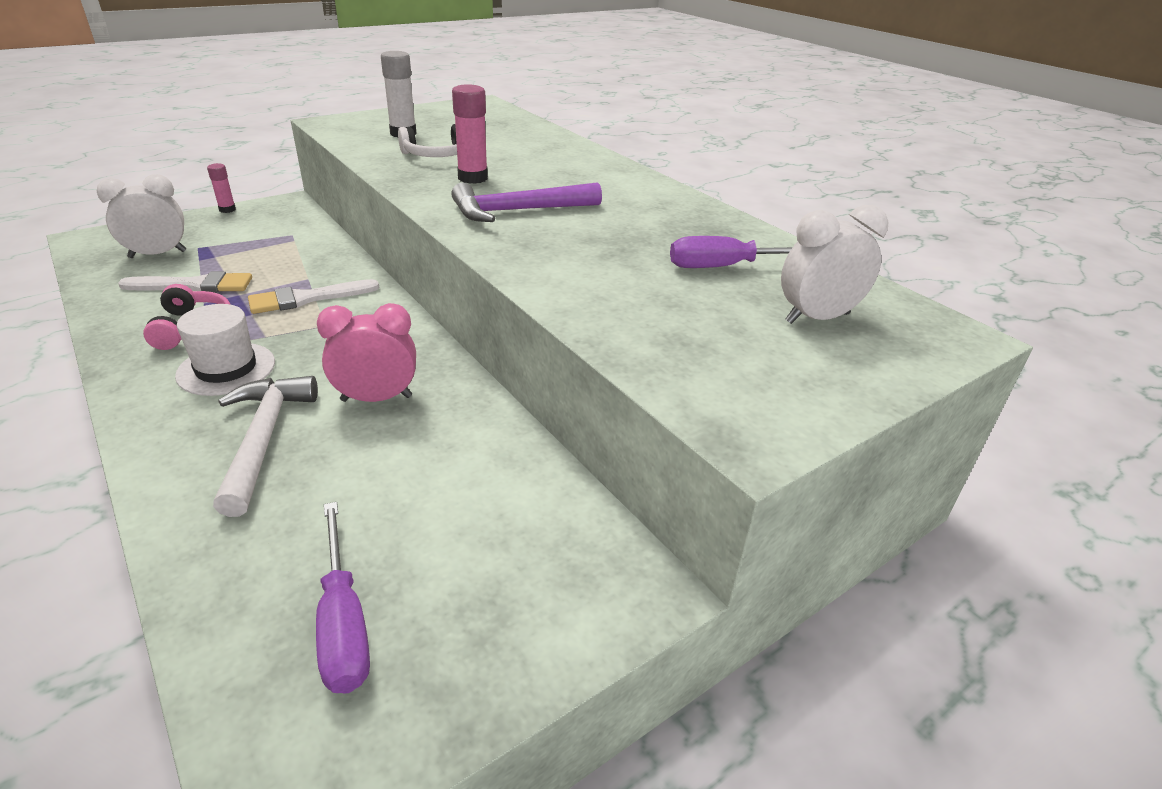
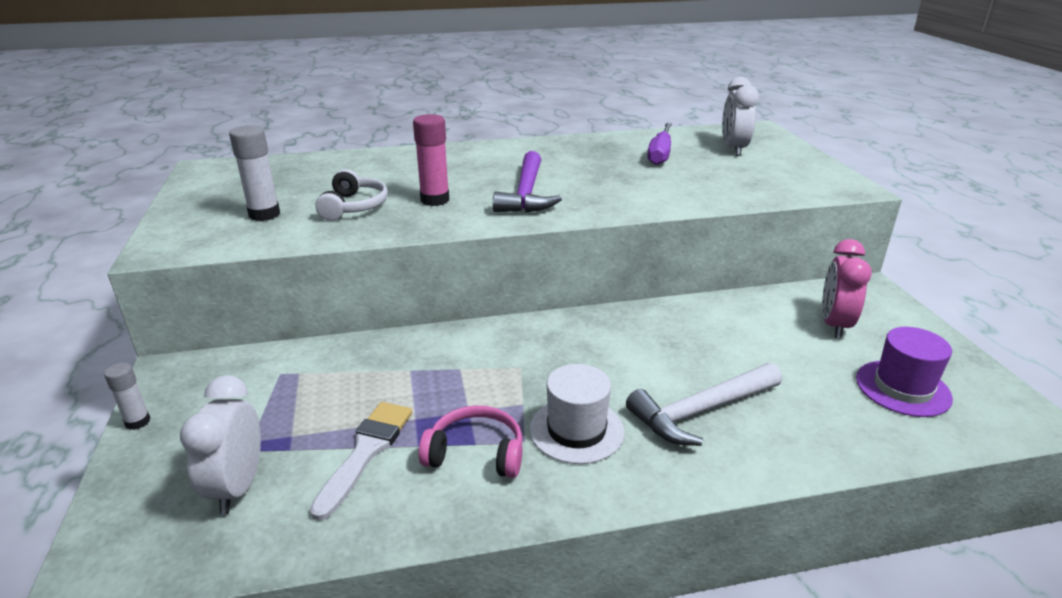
camera: 65 degrees left, 5 degrees down
pink glue stick [207,163,236,213] -> white glue stick [104,363,150,430]
white hammer [213,376,318,517] -> white hammer turned 45 degrees counterclockwise [626,363,782,446]
white brush [248,279,379,314] -> none
purple screwdriver [316,502,370,693] -> purple hat [856,327,953,417]
pink clock [317,303,416,402] -> pink clock moved to [822,239,872,338]

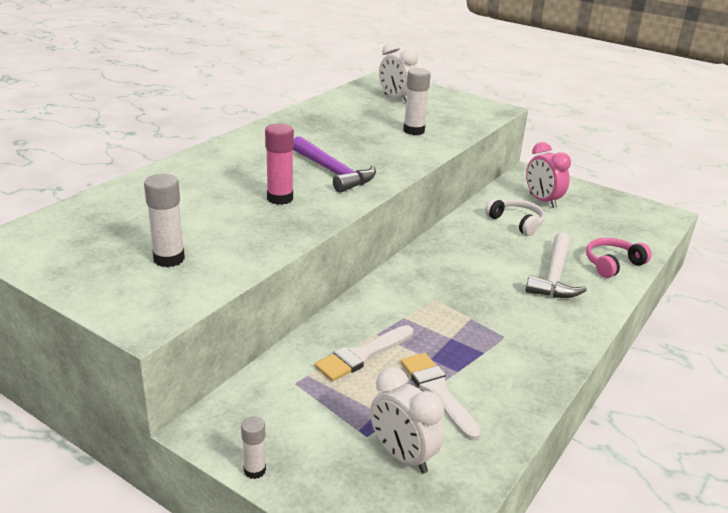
camera: 45 degrees left, 0 degrees up
white headphones [315,169,388,221] -> white headphones moved to [485,198,544,236]
pink headphones [418,406,522,478] -> pink headphones moved to [586,238,651,278]
white hat [529,364,625,464] -> none
purple screwdriver [647,123,672,165] -> none
purple hat [856,327,953,417] -> none
none -> white brush [315,325,414,381]
none -> white glue stick [403,68,431,135]

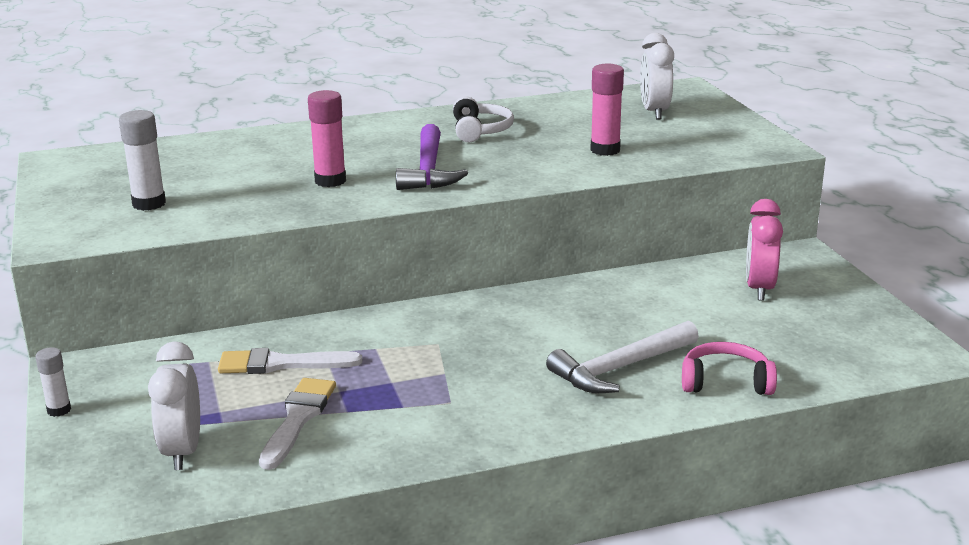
camera: 40 degrees right, 5 degrees down
white glue stick [403,68,431,135] -> pink glue stick [590,64,624,156]
white headphones [485,198,544,236] -> white headphones moved to [453,96,514,142]

